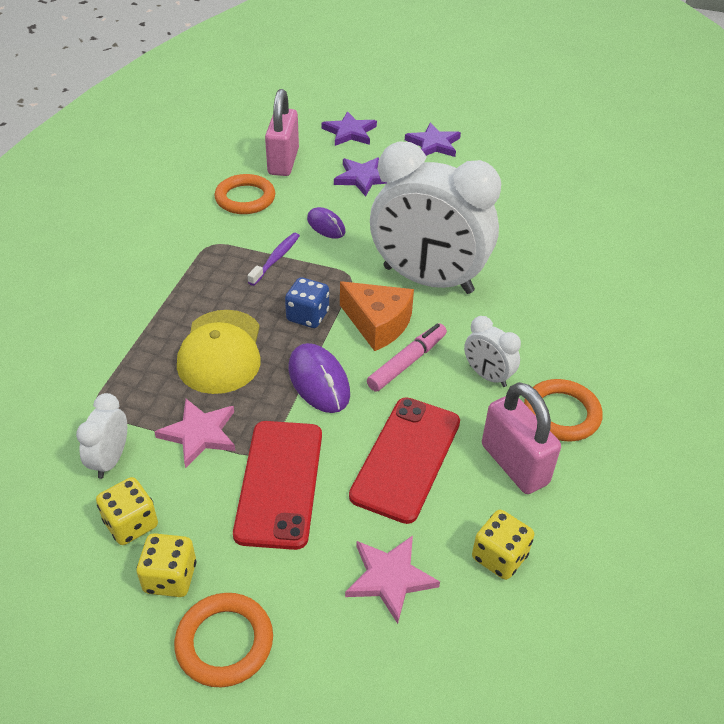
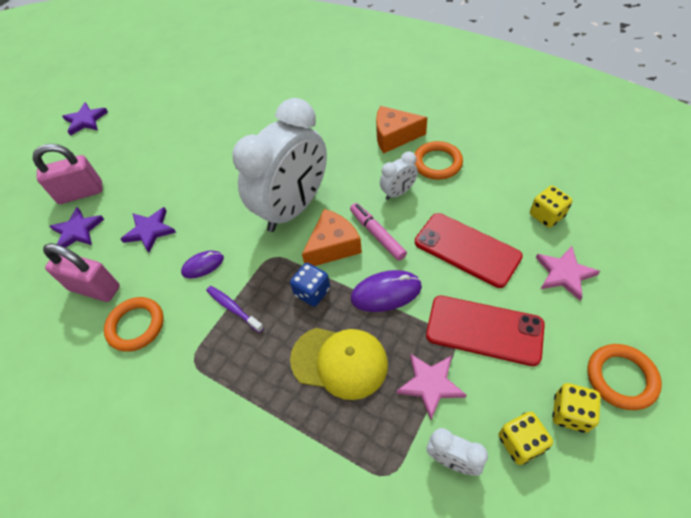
camera: 70 degrees left, 10 degrees up
purple star [405,123,461,157] -> purple star moved to [62,102,108,136]
pink padlock [482,382,561,494] -> pink padlock moved to [33,144,103,204]
none -> orange cheese [376,106,427,153]

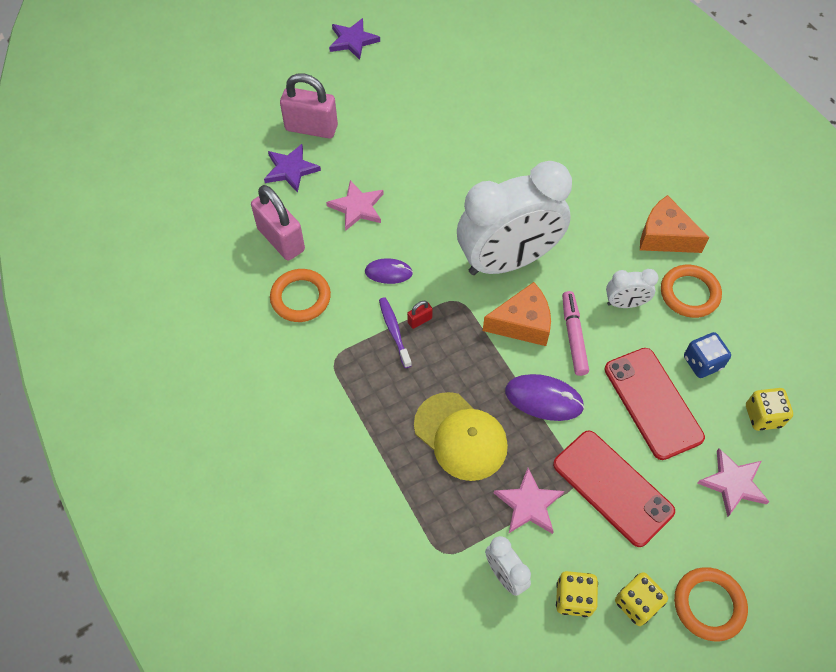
camera: 25 degrees right, 5 degrees up
purple star [121,207,176,253] -> pink star [326,180,384,231]
blue dice [290,263,330,307] -> blue dice moved to [684,332,731,378]
none -> red padlock [407,301,433,329]

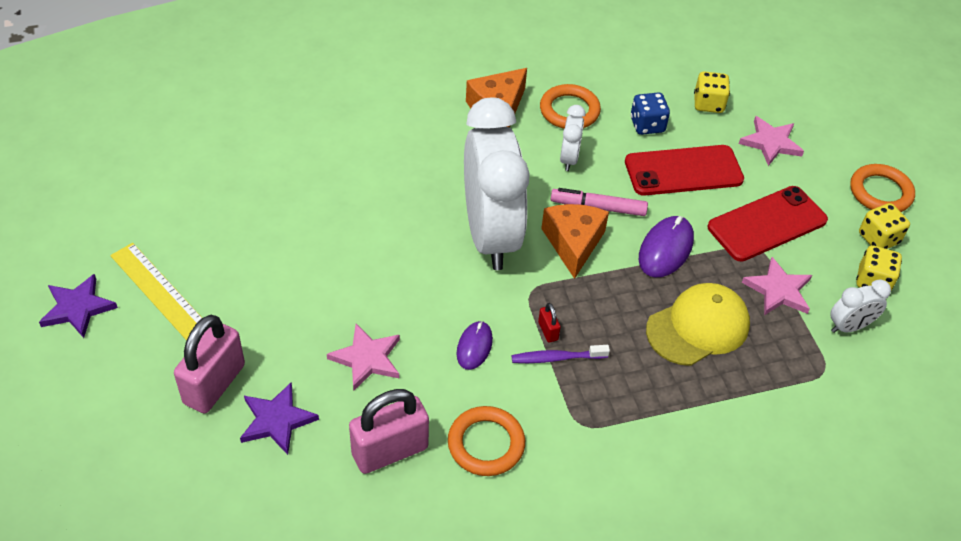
camera: 80 degrees left, 10 degrees down
none -> yellow ruler [110,243,202,341]

